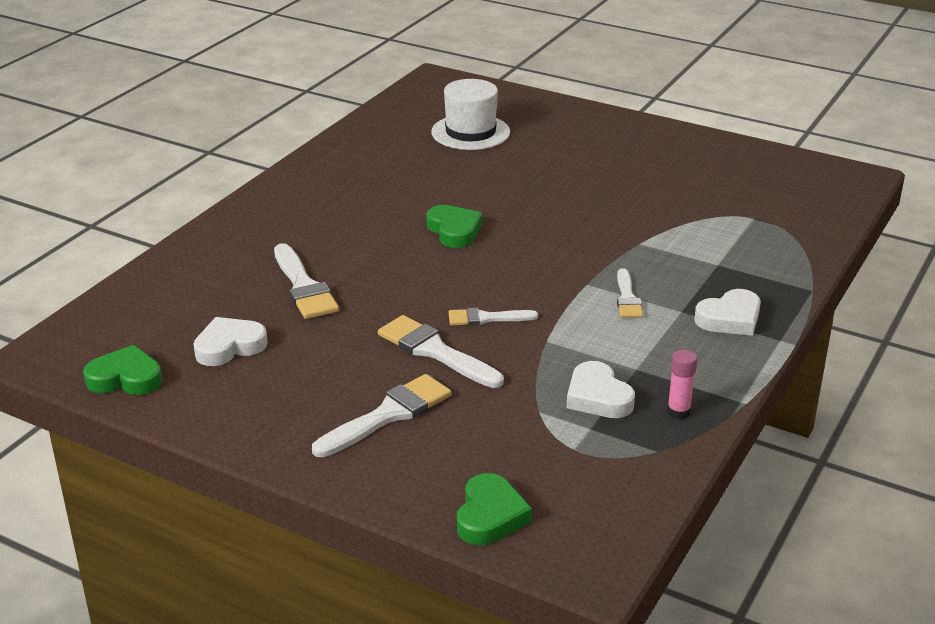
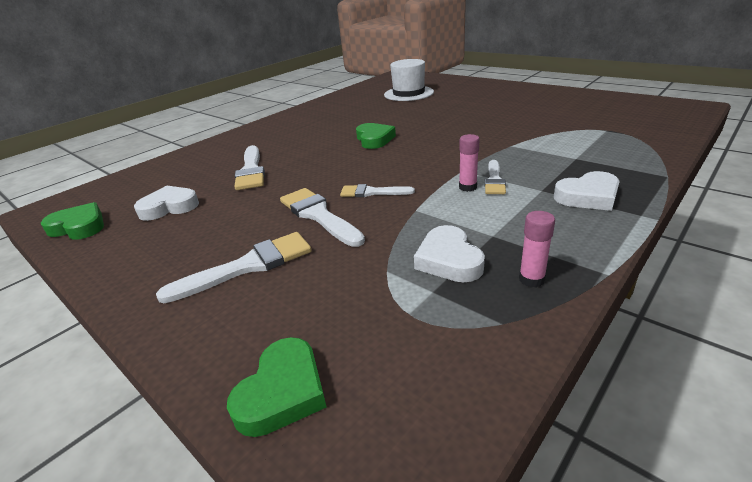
camera: 15 degrees right, 0 degrees up
none -> pink glue stick [459,134,480,192]

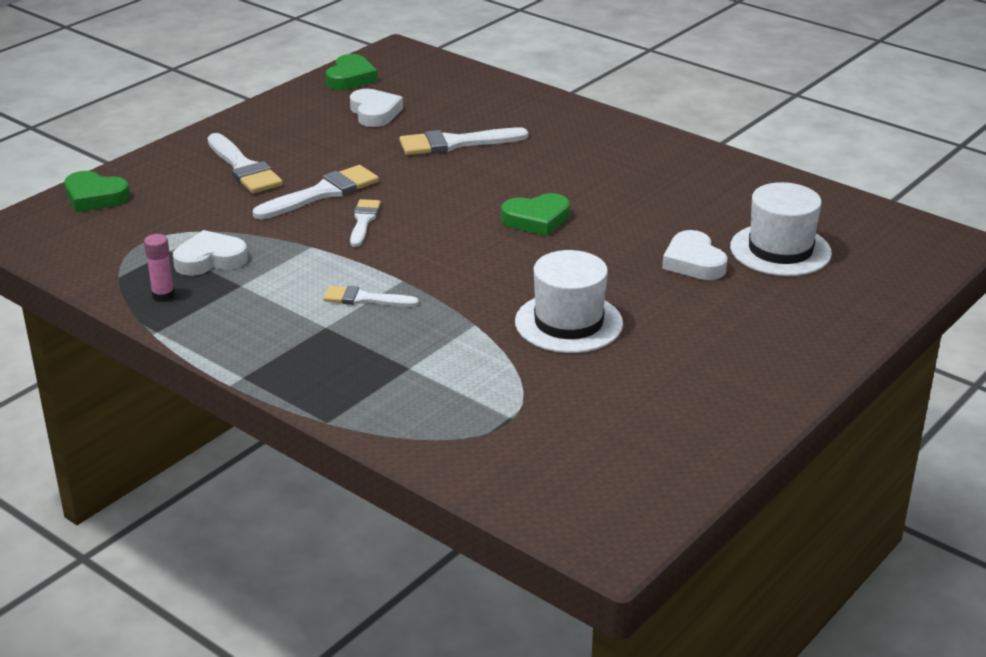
camera: 85 degrees right, 0 degrees up
pink glue stick [459,134,480,192] -> none
white heart [554,171,620,211] -> white heart moved to [662,230,728,280]
none -> white hat [515,250,623,353]

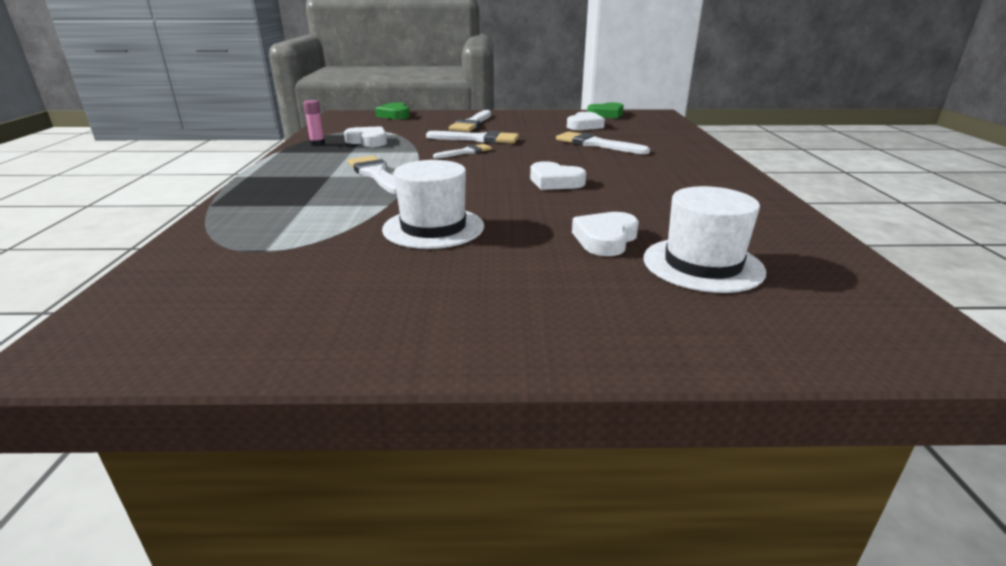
camera: 50 degrees right, 5 degrees down
white brush [323,286,419,307] -> white brush [348,156,397,194], size x1.62
green heart [501,193,570,236] -> white heart [530,161,586,190]

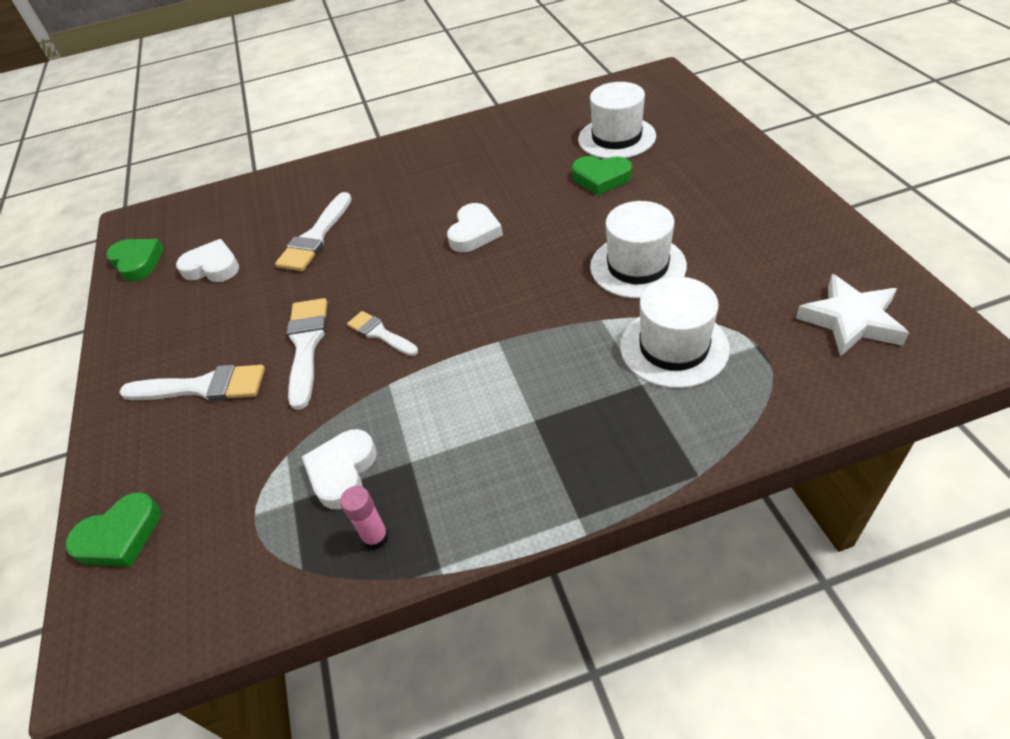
camera: 100 degrees left, 20 degrees up
white brush [348,156,397,194] -> none
white heart [572,212,639,256] -> green heart [572,156,632,195]
none -> white hat [620,277,730,388]
none -> white star [796,274,909,357]

